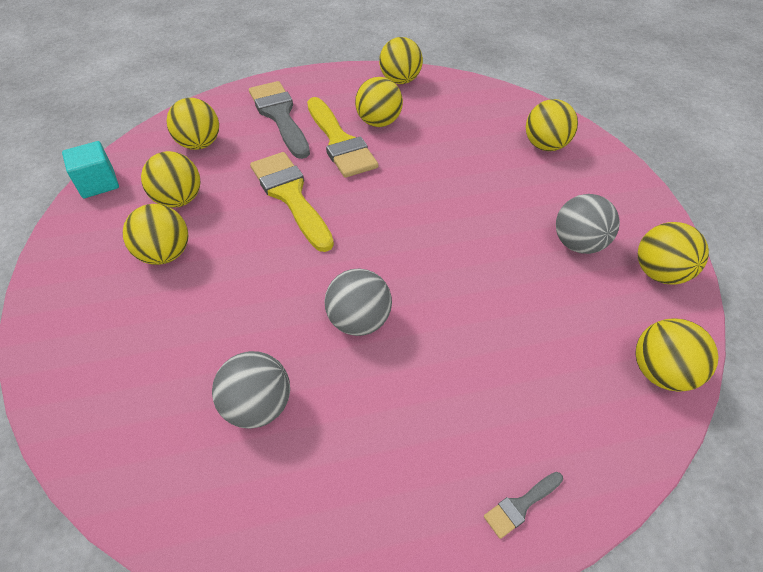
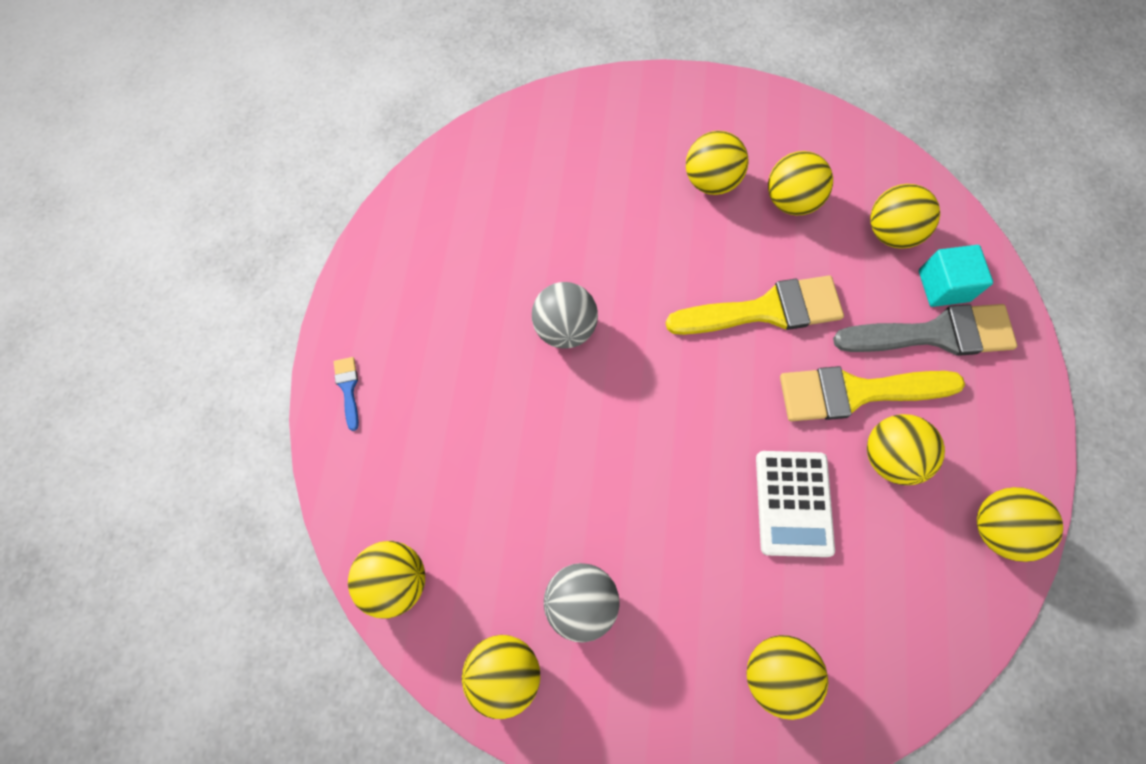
camera: 110 degrees right, 20 degrees up
turquoise cube [62,141,119,198] -> turquoise cube moved to [919,245,993,307]
grey ball [212,351,290,429] -> none
grey brush [484,472,563,539] -> blue brush [334,357,359,431]
none -> white calculator [756,451,835,557]

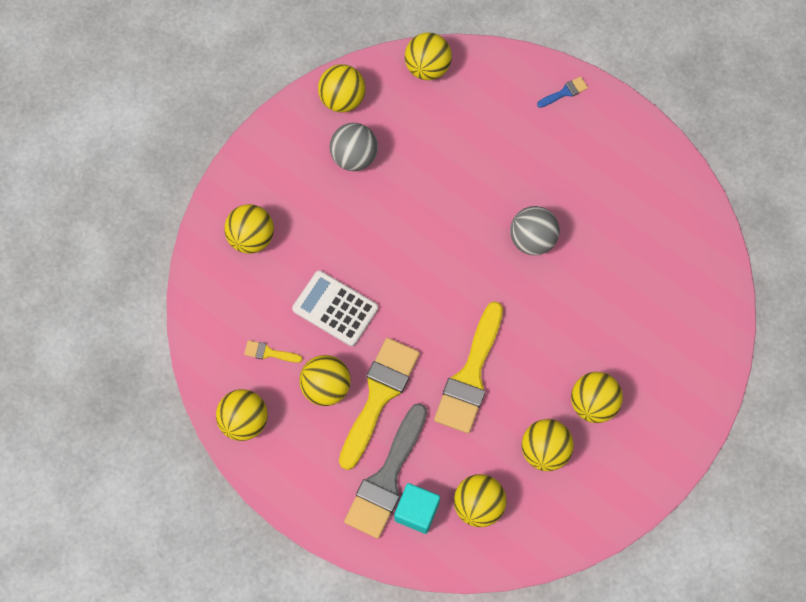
camera: 120 degrees right, 0 degrees up
blue brush [334,357,359,431] -> blue brush turned 45 degrees counterclockwise [537,76,588,108]
none -> yellow brush [244,340,302,363]

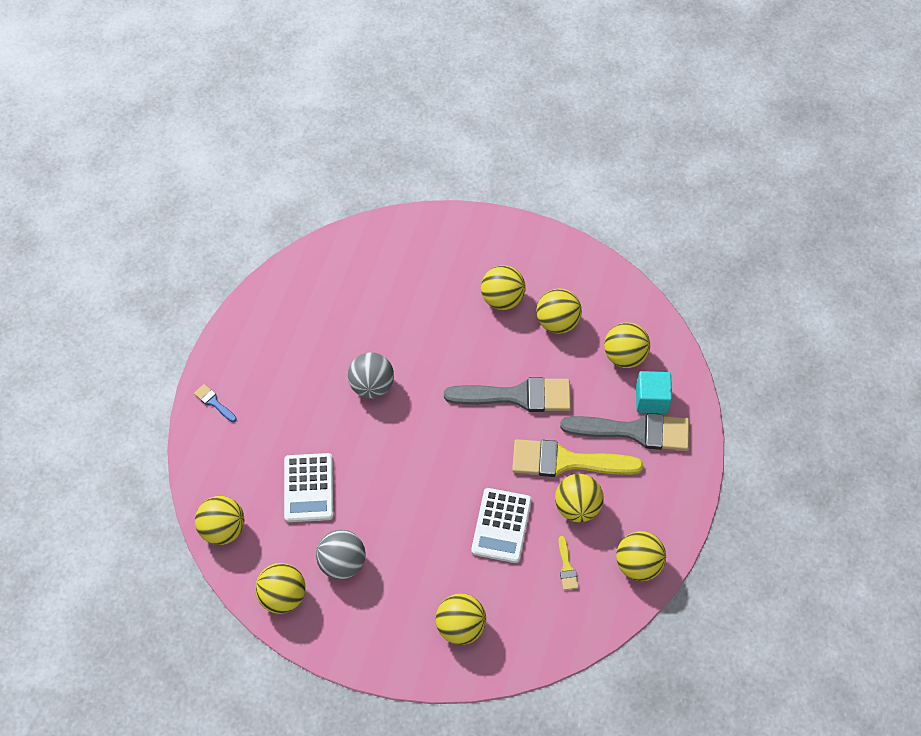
camera: 110 degrees left, 10 degrees down
yellow brush [434,301,503,433] -> grey brush [444,377,571,412]
none -> white calculator [284,453,334,522]

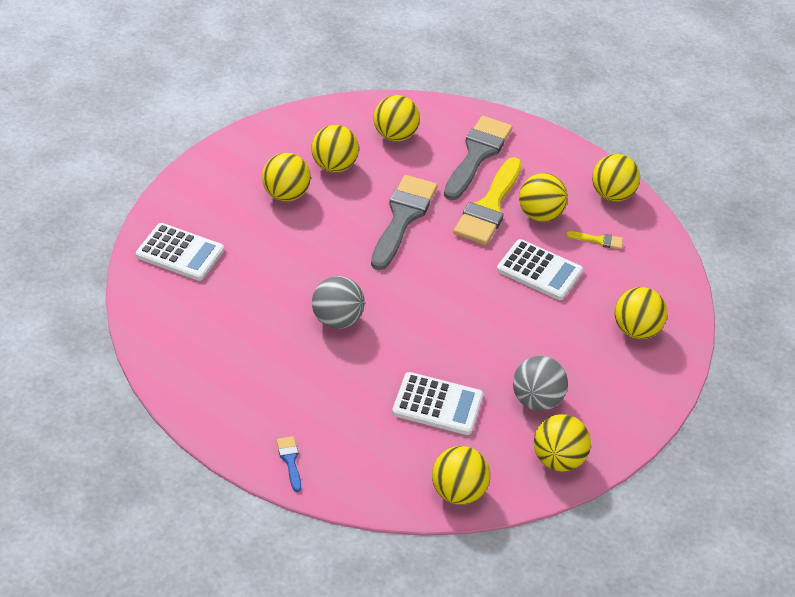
camera: 75 degrees left, 15 degrees down
blue brush [194,384,237,422] -> blue brush turned 105 degrees clockwise [277,436,301,492]
turquoise cube [636,371,672,413] -> none
none -> white calculator [136,223,224,281]

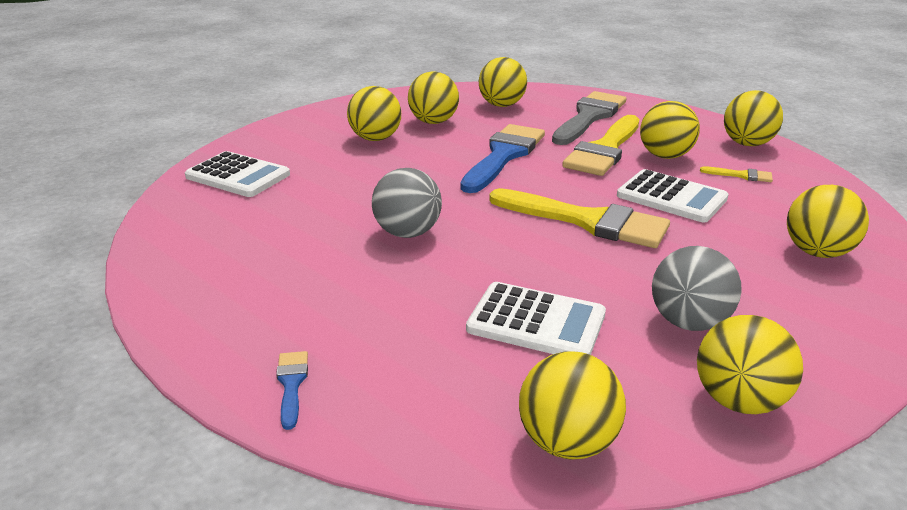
camera: 10 degrees right, 15 degrees down
grey brush [371,175,437,270] -> blue brush [460,124,545,193]
none -> yellow brush [489,188,670,248]

